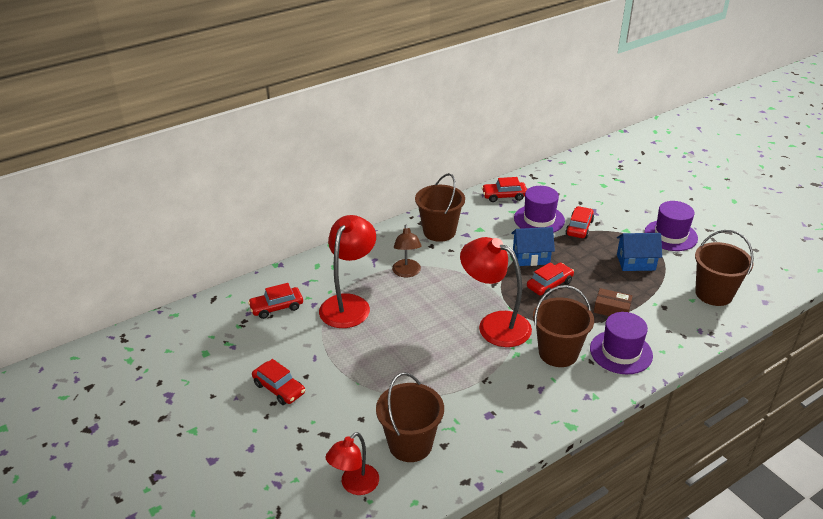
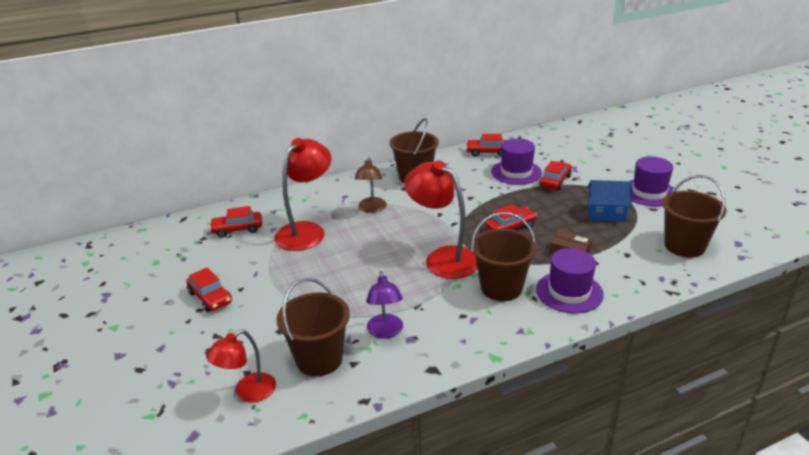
camera: 10 degrees right, 5 degrees down
blue house [511,227,555,266] -> none
none -> purple lamp [366,271,403,339]

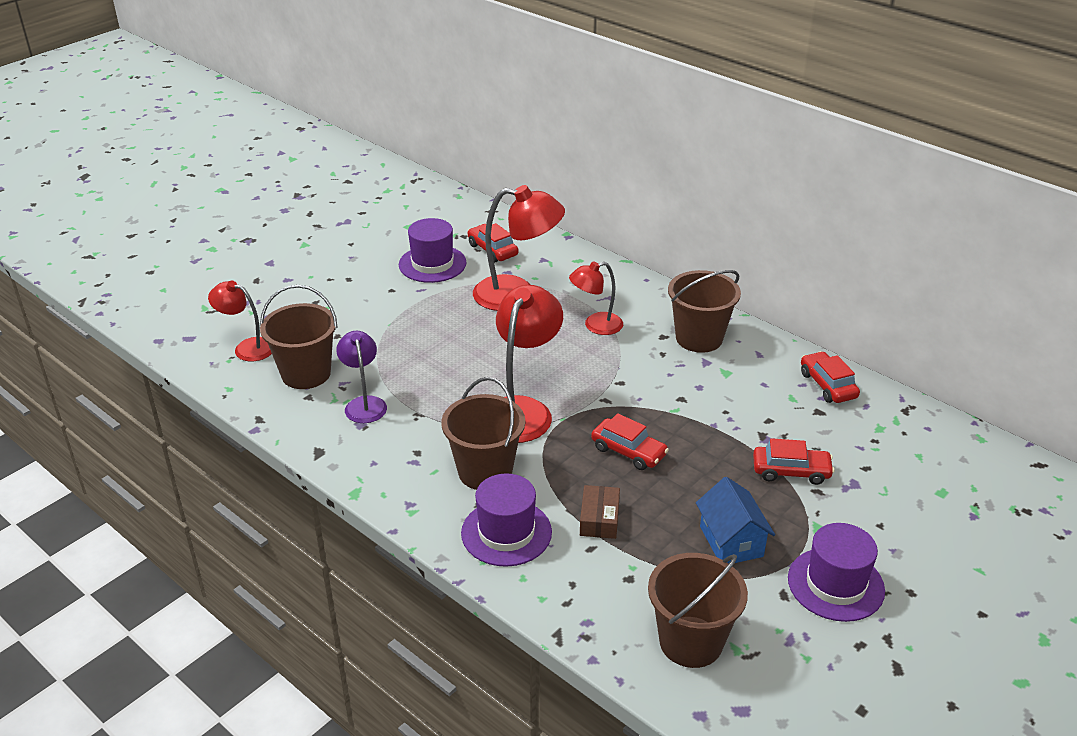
camera: 65 degrees right, 5 degrees up
red car [186,267,232,312] -> none
brown lamp [354,157,387,213] -> red lamp [569,261,623,335]
purple lamp [366,271,403,339] -> purple lamp turned 105 degrees clockwise [336,331,387,423]
purple hat [491,139,542,185] -> purple hat moved to [399,218,466,283]

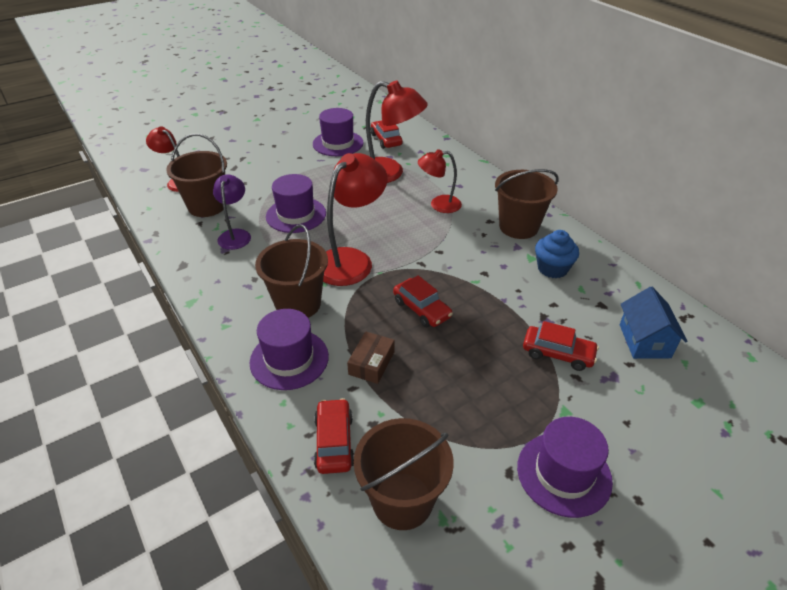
camera: 15 degrees right, 5 degrees up
blue house [696,477,775,563] -> blue house moved to [620,287,687,359]
red car [801,351,860,403] -> red car moved to [314,398,354,474]
none -> purple hat [266,174,326,233]
none -> blue cupcake [535,230,579,279]

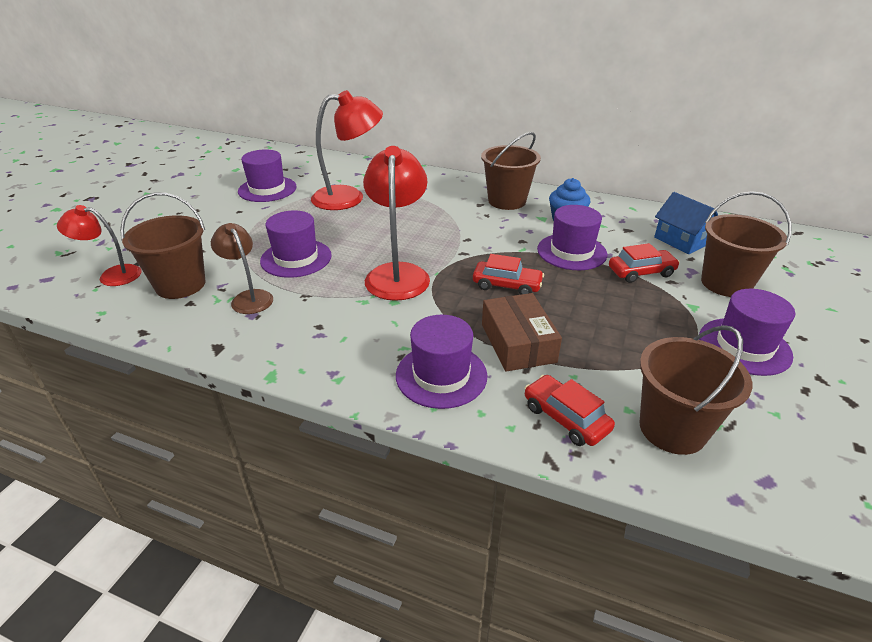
camera: 35 degrees left, 5 degrees down
purple lamp [213,174,251,250] -> brown lamp [211,223,273,314]
brown bucket [255,224,328,318] -> brown bucket moved to [701,191,791,297]
brown box [347,332,395,384] -> brown box [482,293,562,372], size x1.55
red car [371,120,403,149] -> none
red lamp [418,149,462,213] -> none
none -> purple hat [537,205,607,270]

